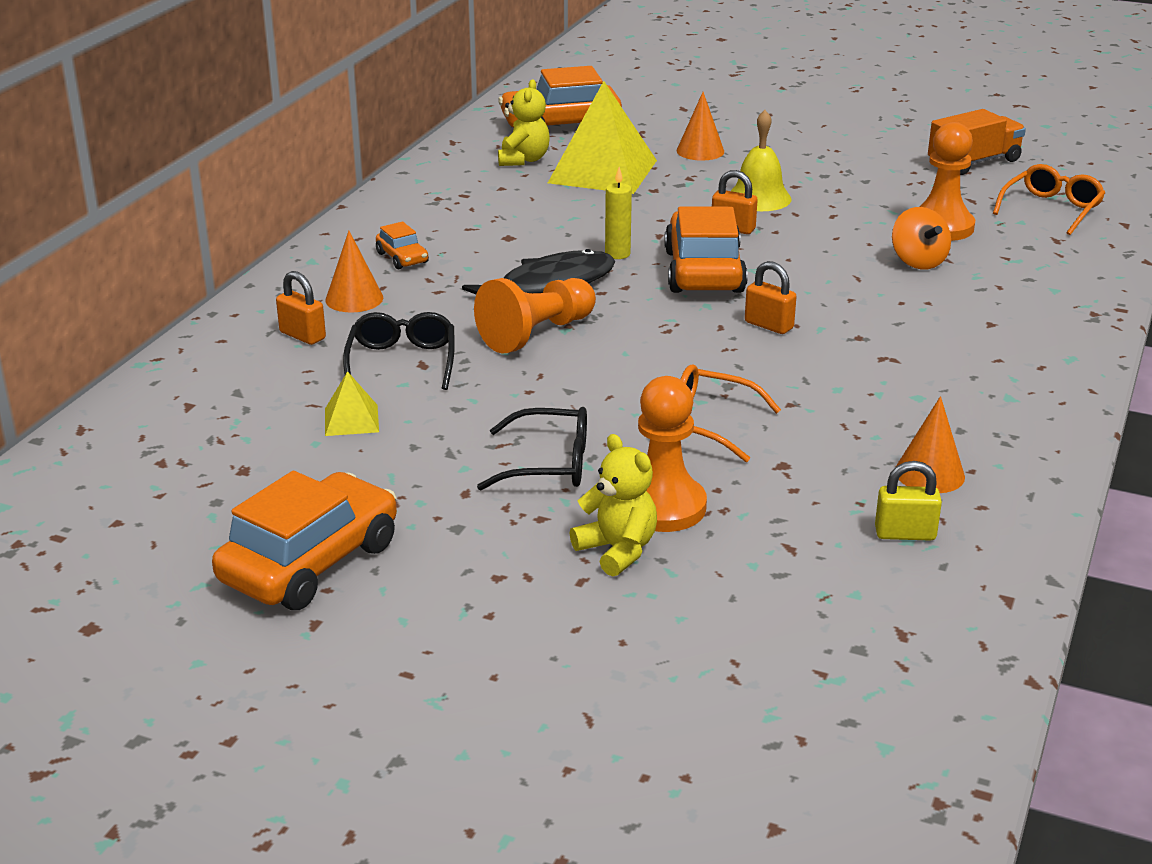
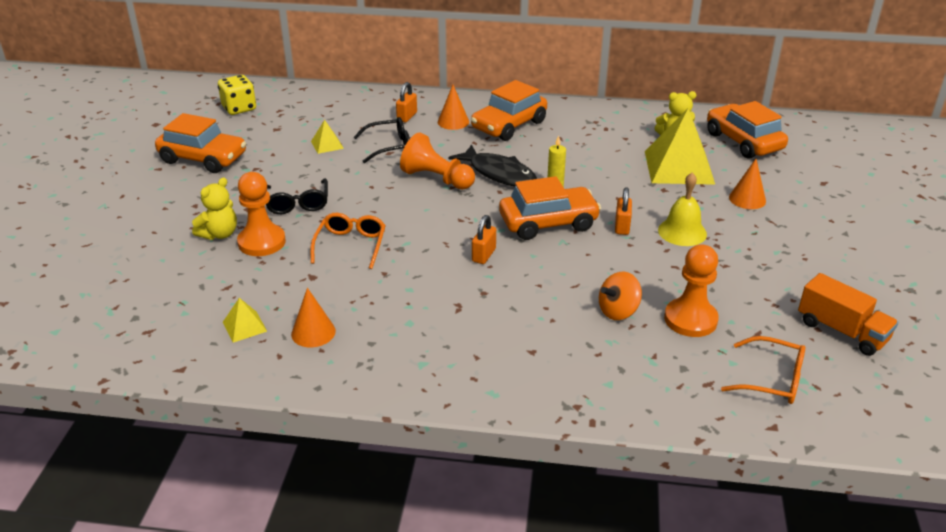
camera: 75 degrees right, 5 degrees up
orange car [376,221,429,269] -> orange car [471,80,547,141], size x2.11
yellow padlock [875,461,942,541] -> yellow pyramid [223,298,267,343]
none -> yellow dice [218,75,256,115]

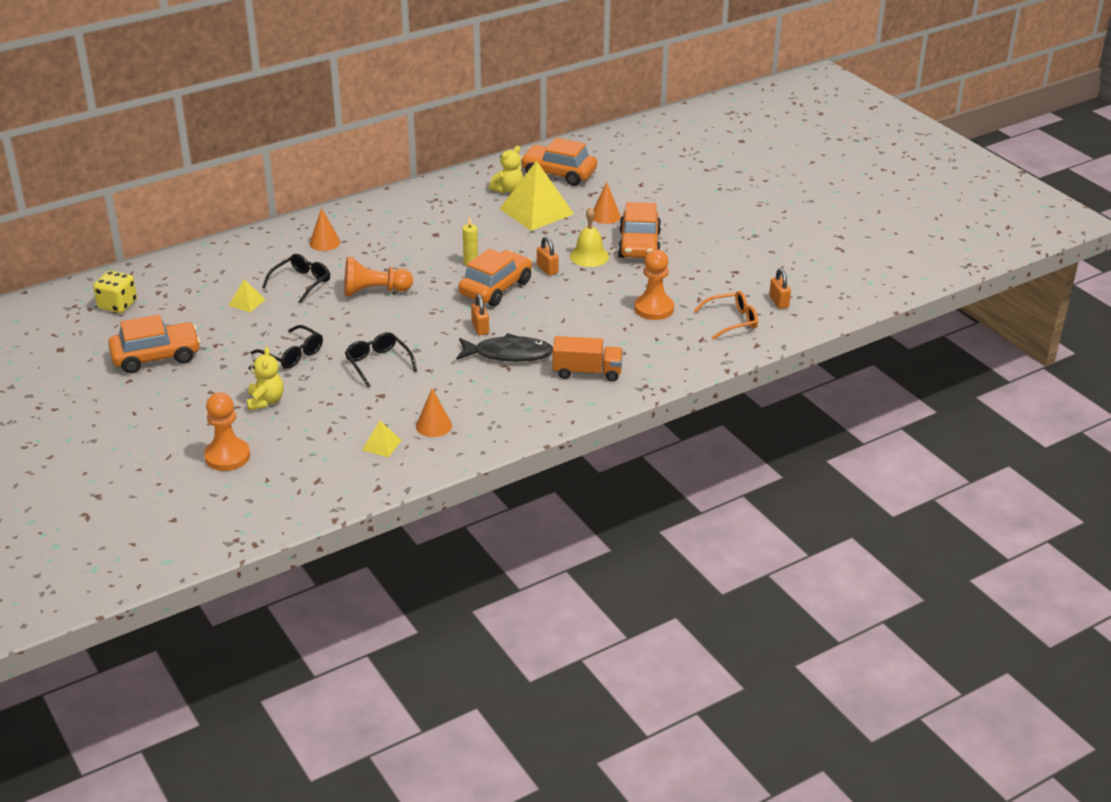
camera: 40 degrees left, 0 degrees up
orange pawn [237,172,286,256] -> orange pawn moved to [204,392,250,471]
orange glasses [310,213,386,269] -> black glasses [345,332,417,388]
orange padlock [396,82,417,122] -> orange padlock moved to [769,268,791,309]
black fish [448,144,537,186] -> black fish moved to [456,333,553,362]
orange car [471,80,547,141] -> orange car moved to [618,202,661,258]
orange spinning top [599,272,642,320] -> none
orange truck [798,273,898,356] -> orange truck moved to [553,336,623,382]

